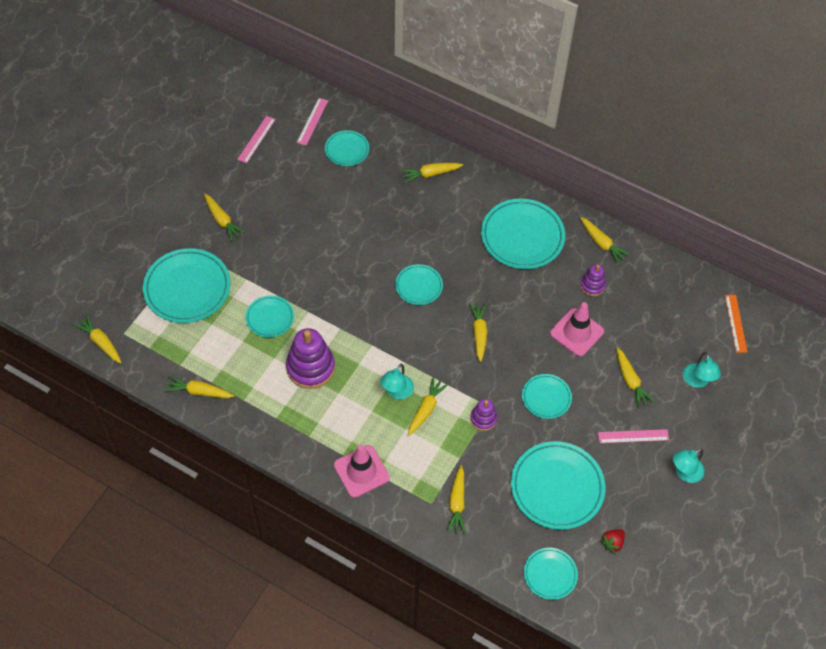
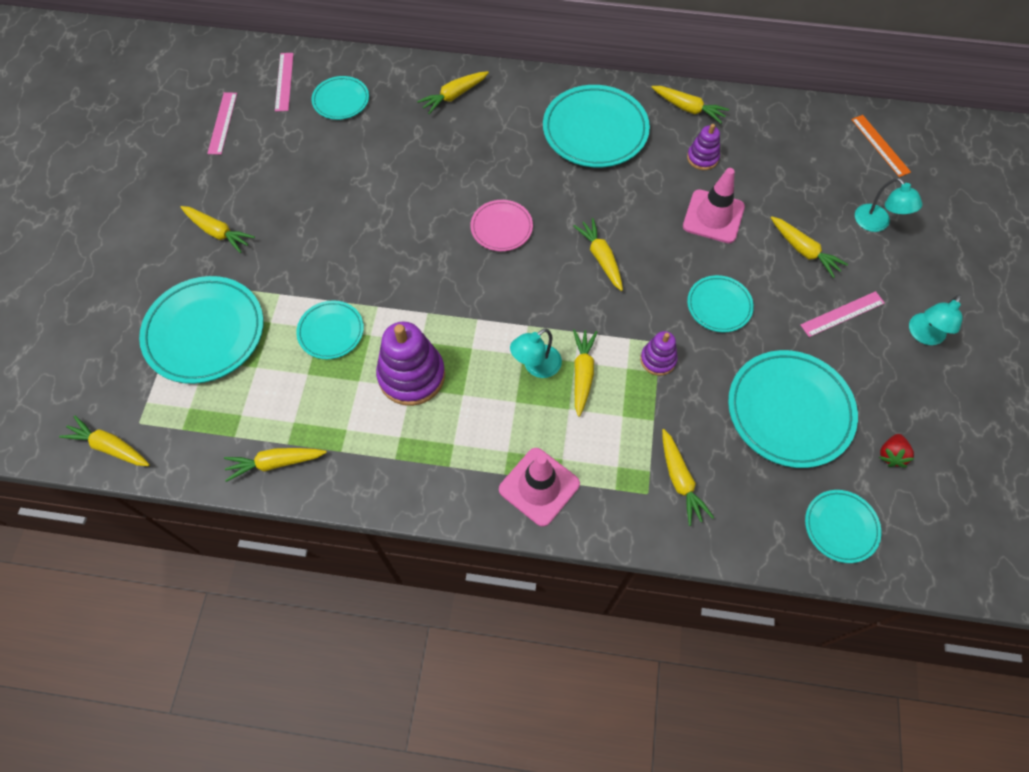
camera: 20 degrees left, 5 degrees up
turquoise lamp [380,364,414,399] -> turquoise lamp turned 45 degrees clockwise [510,328,562,378]
turquoise plate [395,264,443,305] -> pink plate [470,200,533,251]

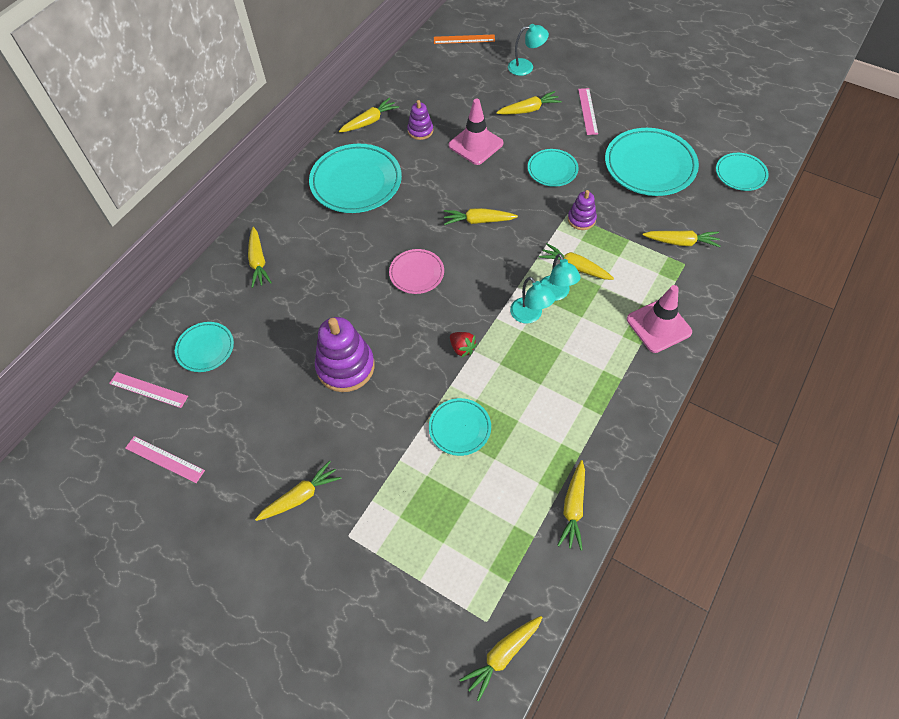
camera: 65 degrees left, 5 degrees down
turquoise plate [139,276,263,384] -> none
purple stacking toy [376,321,445,406] -> purple stacking toy moved to [315,317,375,392]
red strawberry [879,434,914,468] -> red strawberry moved to [450,332,477,358]
turquoise lamp [909,294,963,345] -> turquoise lamp moved to [510,277,556,324]

